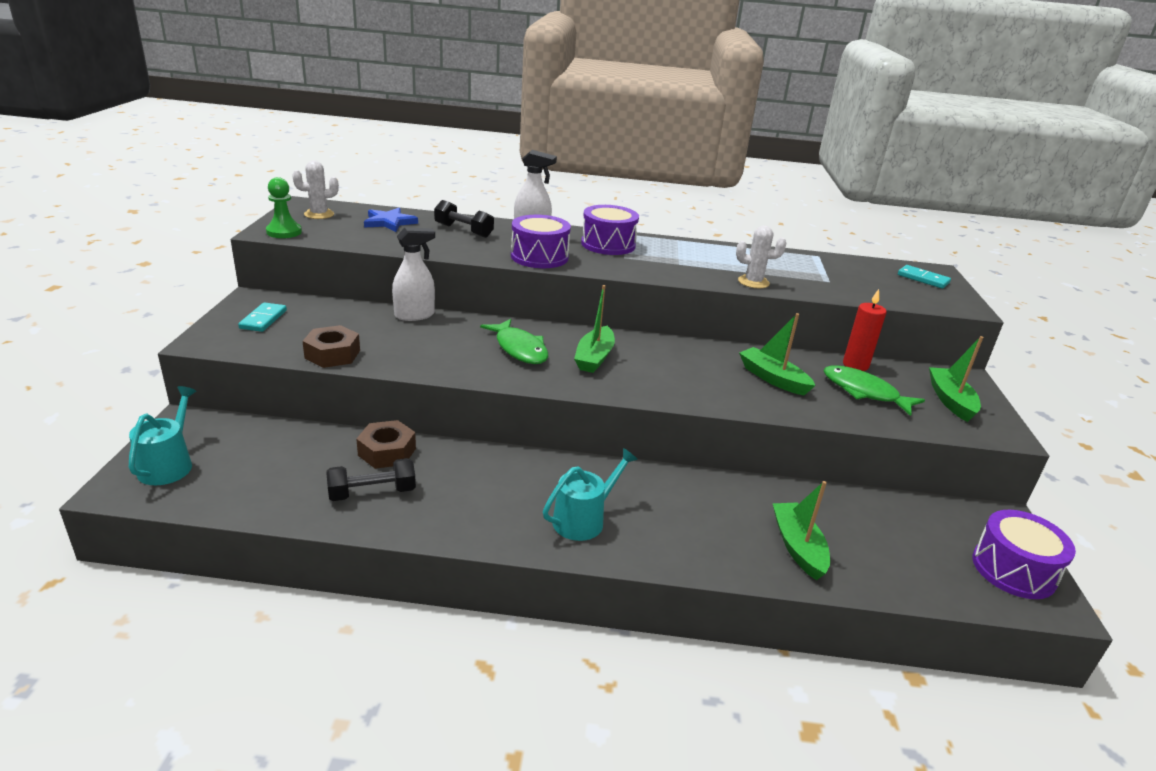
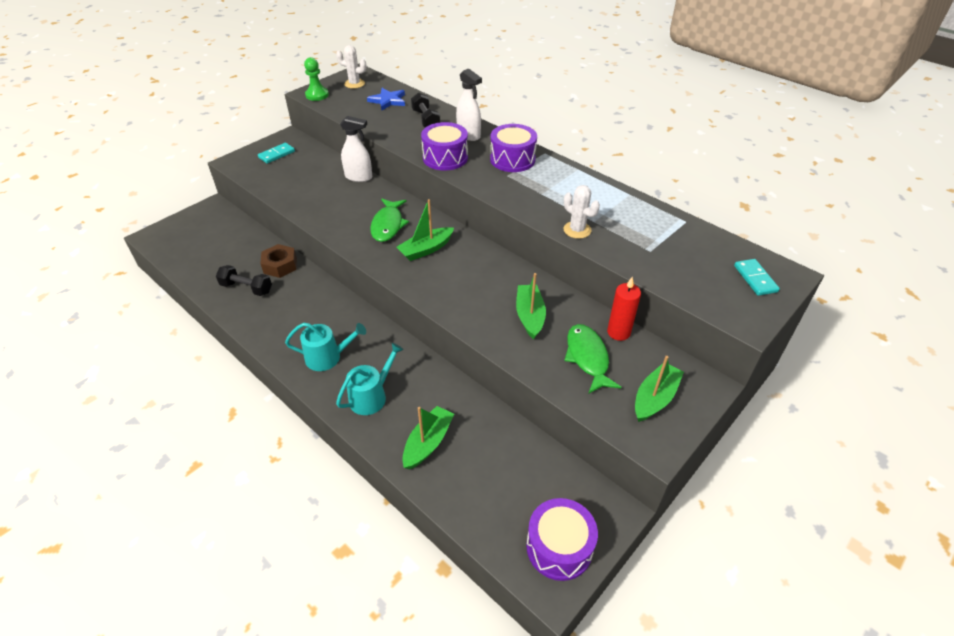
camera: 40 degrees right, 15 degrees up
turquoise watering can [129,386,197,485] -> turquoise watering can moved to [336,343,404,415]
brown nut [302,325,360,368] -> none

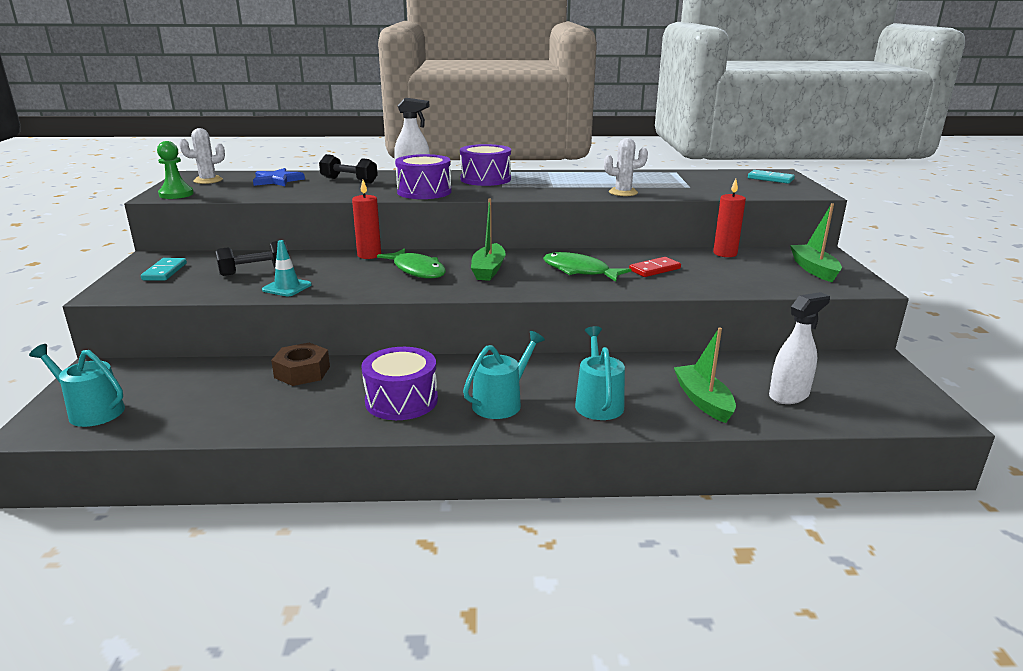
camera: 45 degrees left, 20 degrees down
black dumbbell [216,265,272,296] -> black dumbbell moved to [216,241,289,276]
white spray bottle [340,116,372,182] -> white spray bottle moved to [769,292,830,404]
green boat [516,273,546,340] -> red domino [629,257,681,277]
purple drum [526,498,598,581] -> purple drum moved to [361,347,438,420]
green fish [564,324,622,393] -> green fish moved to [543,252,632,282]
none -> turquoise watering can [29,344,125,427]
none -> turquoise traffic cone [262,240,312,297]
none -> red candle [352,180,381,259]

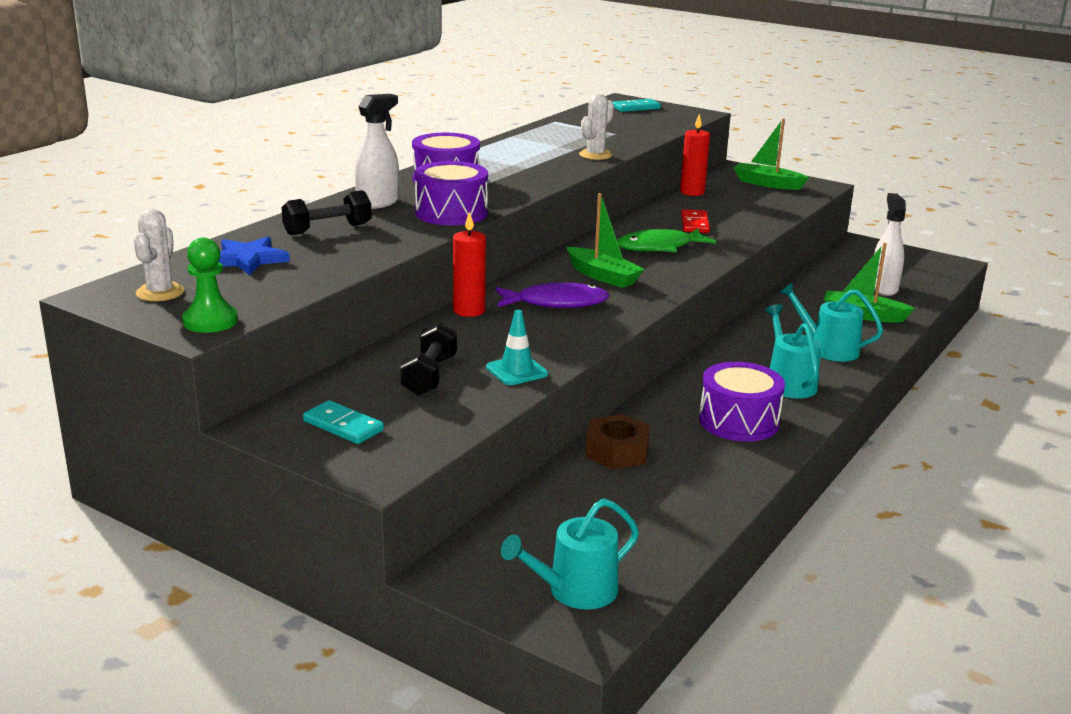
camera: 55 degrees left, 0 degrees up
green fish [377,248,446,279] -> purple fish [496,282,609,308]

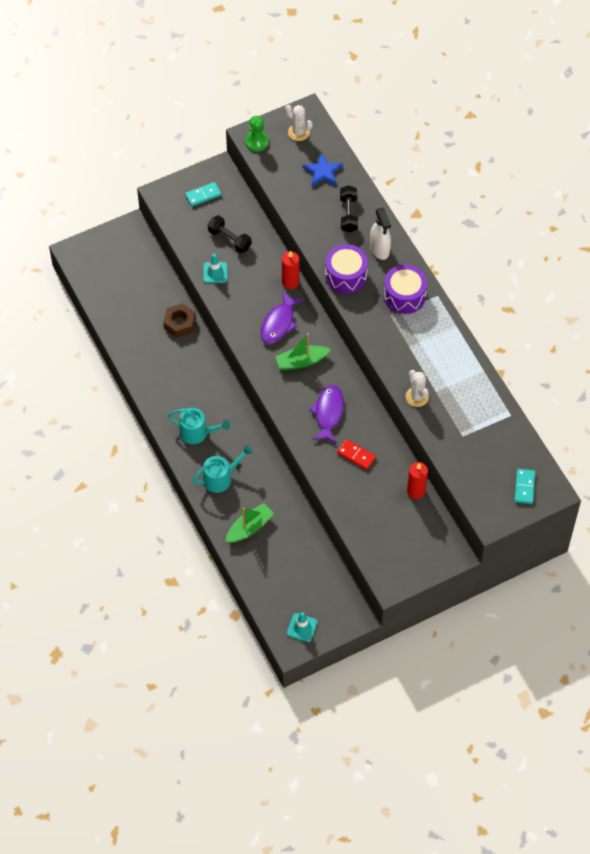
camera: 120 degrees right, 35 degrees up
turquoise watering can [501,499,639,610] -> none
green fish [617,229,716,252] -> purple fish [309,385,344,443]
purple drum [699,362,785,441] -> none
green boat [734,118,809,190] -> none
white spray bottle [874,193,906,296] -> none
none -> turquoise traffic cone [287,612,318,642]

